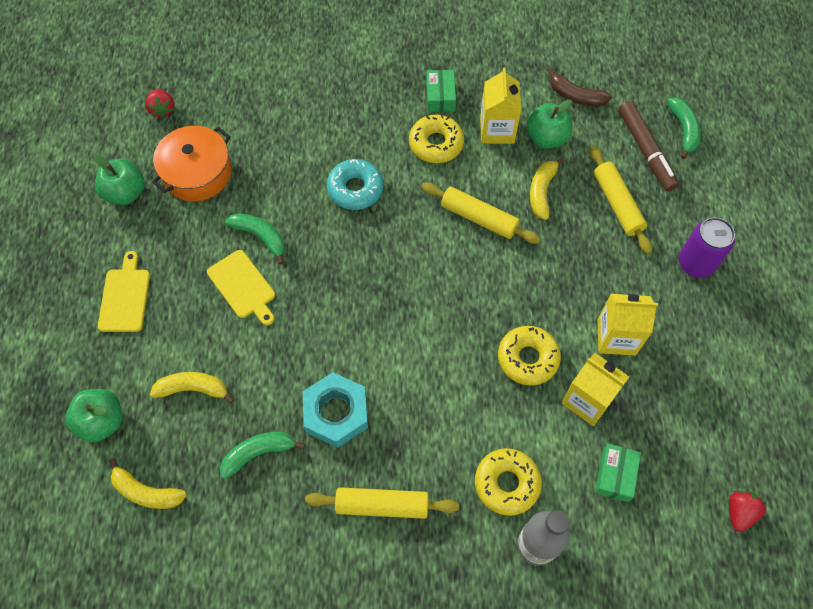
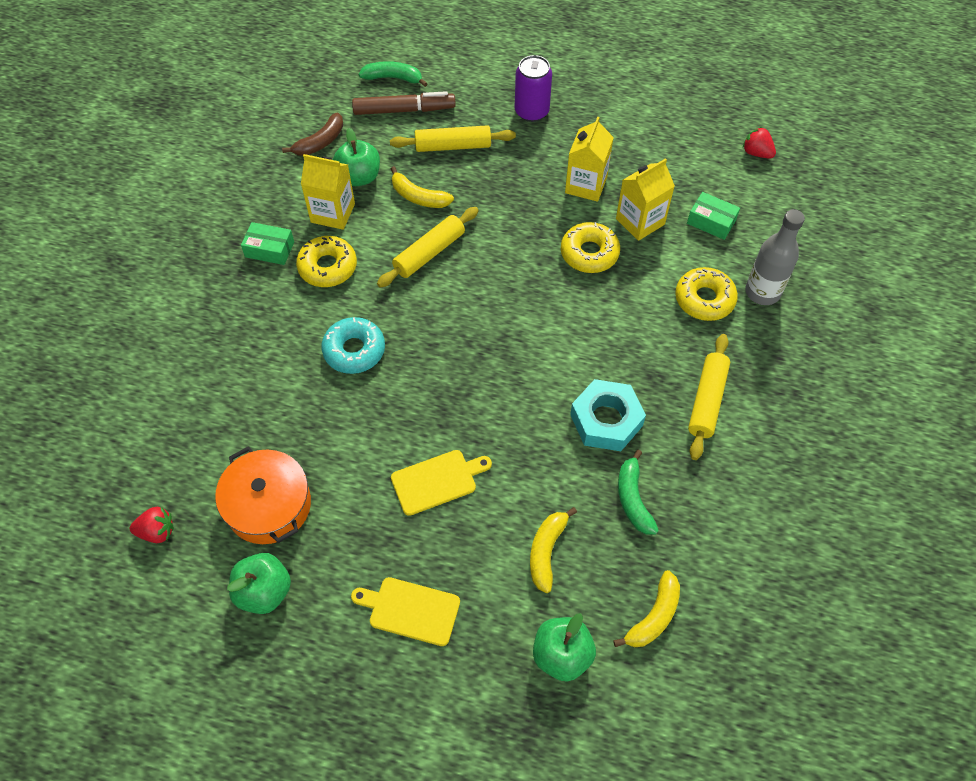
camera: 75 degrees left, 5 degrees down
green banana [225,213,285,265] -> none

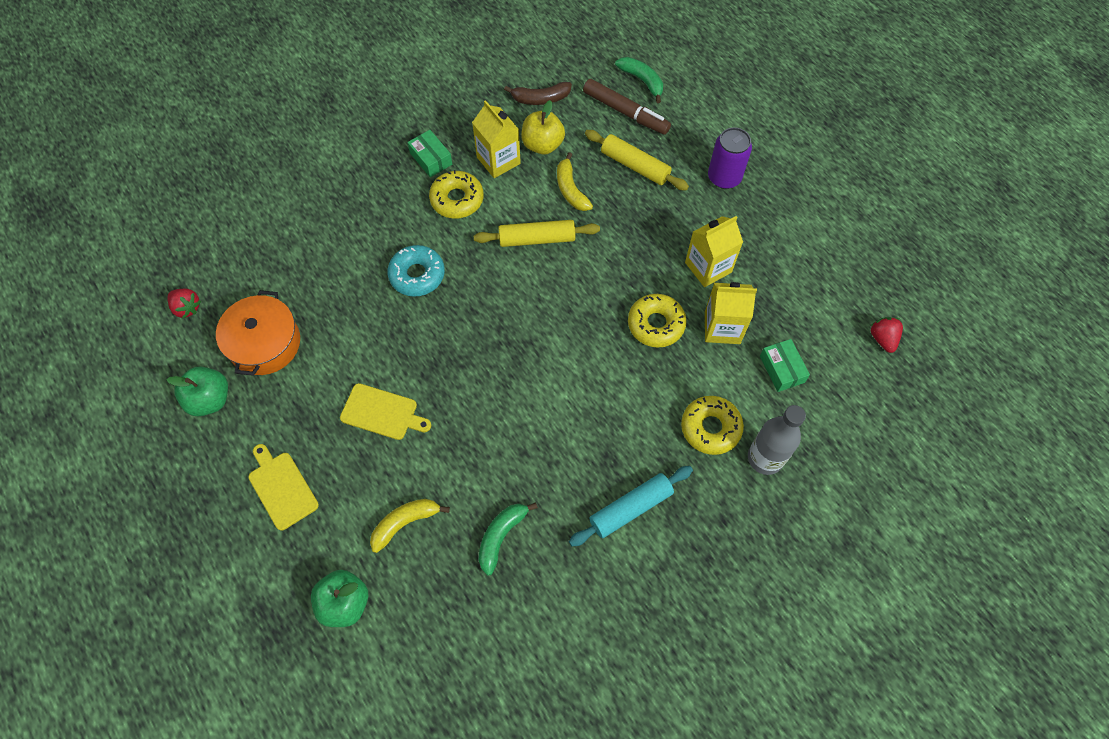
camera: 40 degrees right, 5 degrees up
green apple [333,128,380,186] -> yellow apple [521,100,565,154]
turquoise nut [570,379,646,451] -> none
yellow banana [613,570,680,647] -> none
yellow rolling pin [688,334,730,460] -> turquoise rolling pin [569,466,693,546]

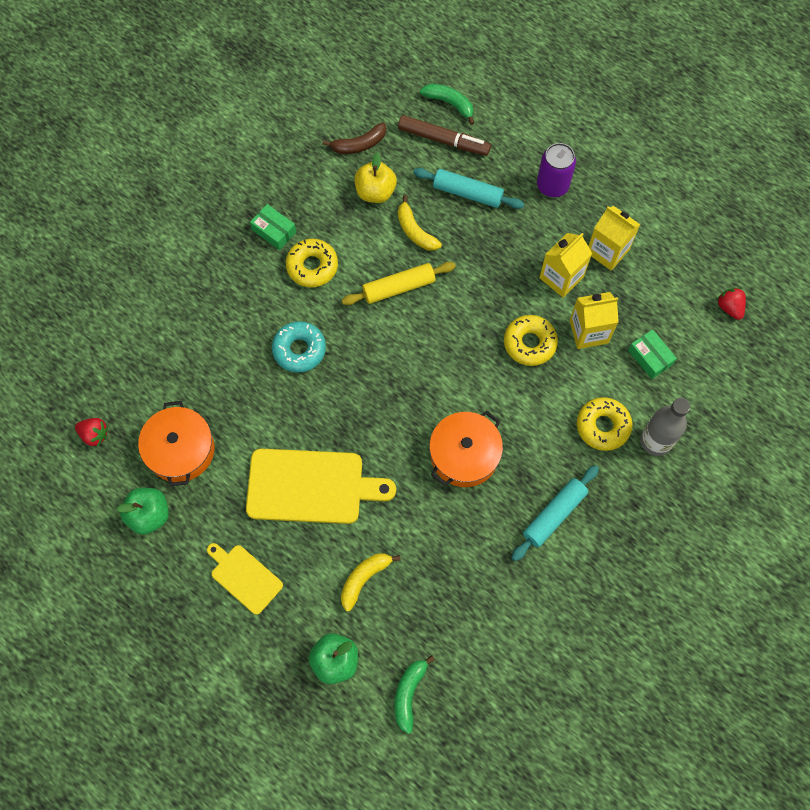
camera: 15 degrees left, 5 degrees up
yellow cutting board [340,383,431,440] -> yellow cutting board [246,449,396,524], size x1.78
yellow carton [472,100,521,178] -> yellow carton moved to [588,206,640,271]
green banana [479,502,538,576] -> green banana moved to [395,655,435,734]
yellow rolling pin [585,130,689,190] -> turquoise rolling pin [413,168,524,209]
none -> orange pot [429,411,503,487]

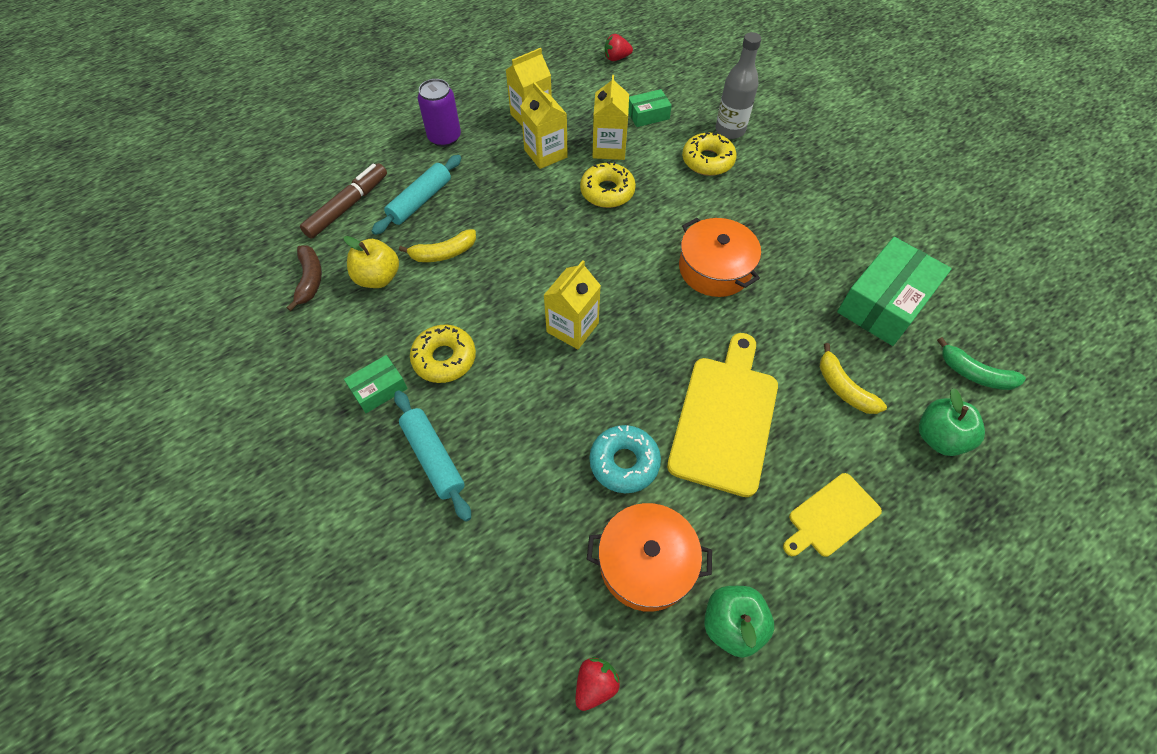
camera: 75 degrees left, 10 degrees down
turquoise donut [272,321,326,373] -> turquoise donut moved to [590,425,661,493]
yellow rolling pin [342,262,456,305] -> none
green banana [420,83,474,125] -> none
turquoise rolling pin [512,465,599,561] -> turquoise rolling pin moved to [394,391,471,522]
none -> yellow carton [544,260,601,349]
none -> green box [837,237,952,346]

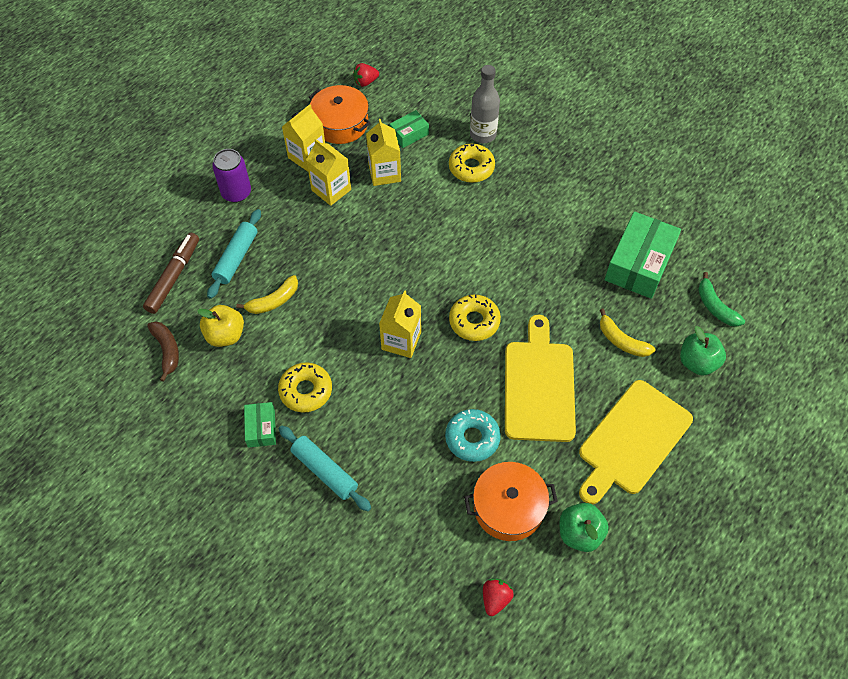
camera: 15 degrees left, 0 degrees up
green box [344,355,408,413] -> green box turned 45 degrees counterclockwise [244,402,276,448]
yellow donut [580,161,636,208] -> yellow donut moved to [449,294,501,341]
orange pot [679,218,761,297] -> orange pot moved to [309,85,370,144]
yellow cutting board [783,473,882,557] -> yellow cutting board [579,380,693,505], size x1.78
green banana [937,337,1026,390] -> green banana turned 45 degrees clockwise [698,272,745,327]

